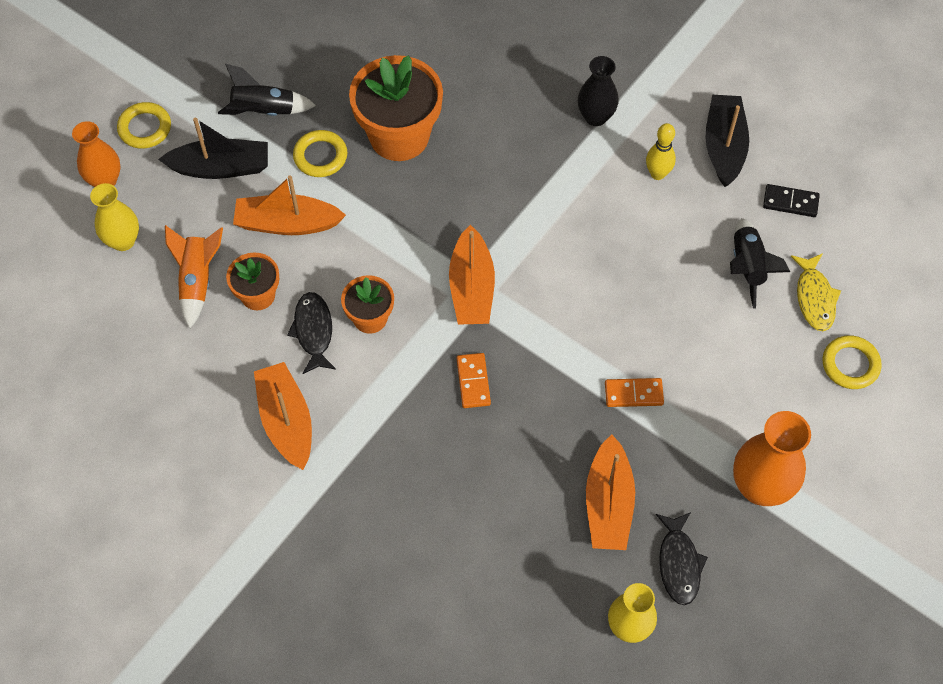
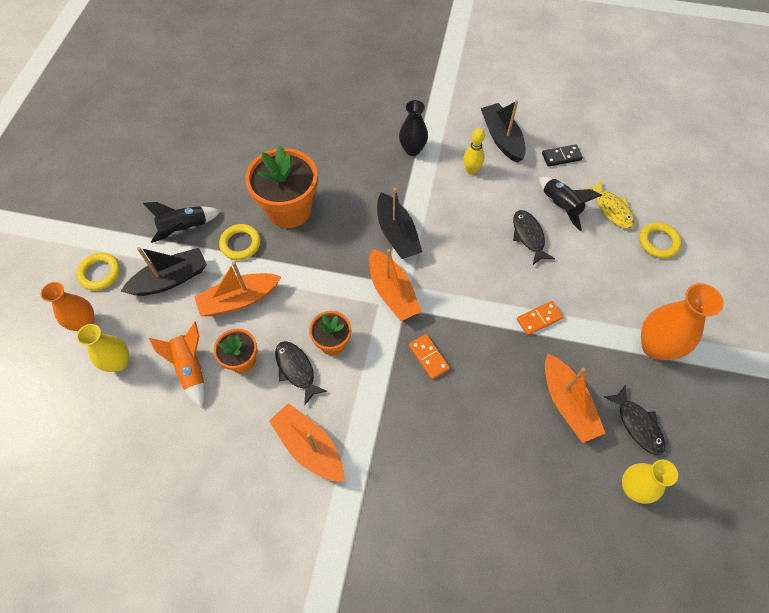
camera: 25 degrees left, 0 degrees up
none -> black boat [377,188,422,259]
none -> black fish [513,210,555,265]

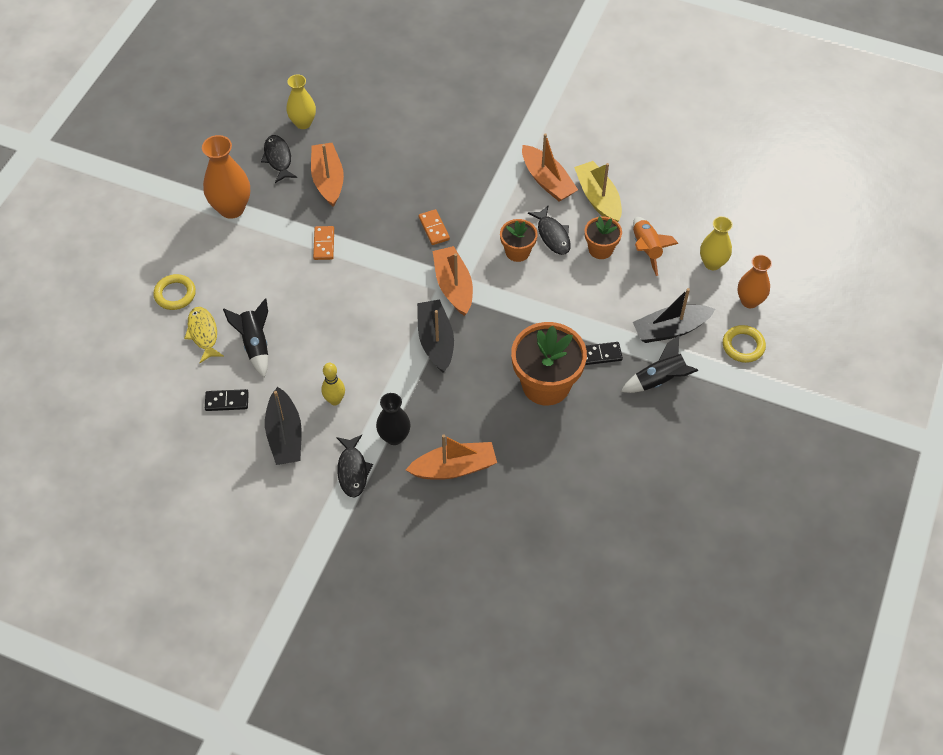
camera: 170 degrees left, 5 degrees down
orange boat [194,262,281,316] -> orange boat moved to [406,435,497,480]
yellow ring [219,224,261,260] -> black domino [585,342,623,365]
black fish [513,210,555,265] -> black fish moved to [336,435,373,498]
orange domino [517,301,563,335] -> orange domino turned 75 degrees counterclockwise [313,226,334,260]
none -> yellow boat [574,161,622,222]

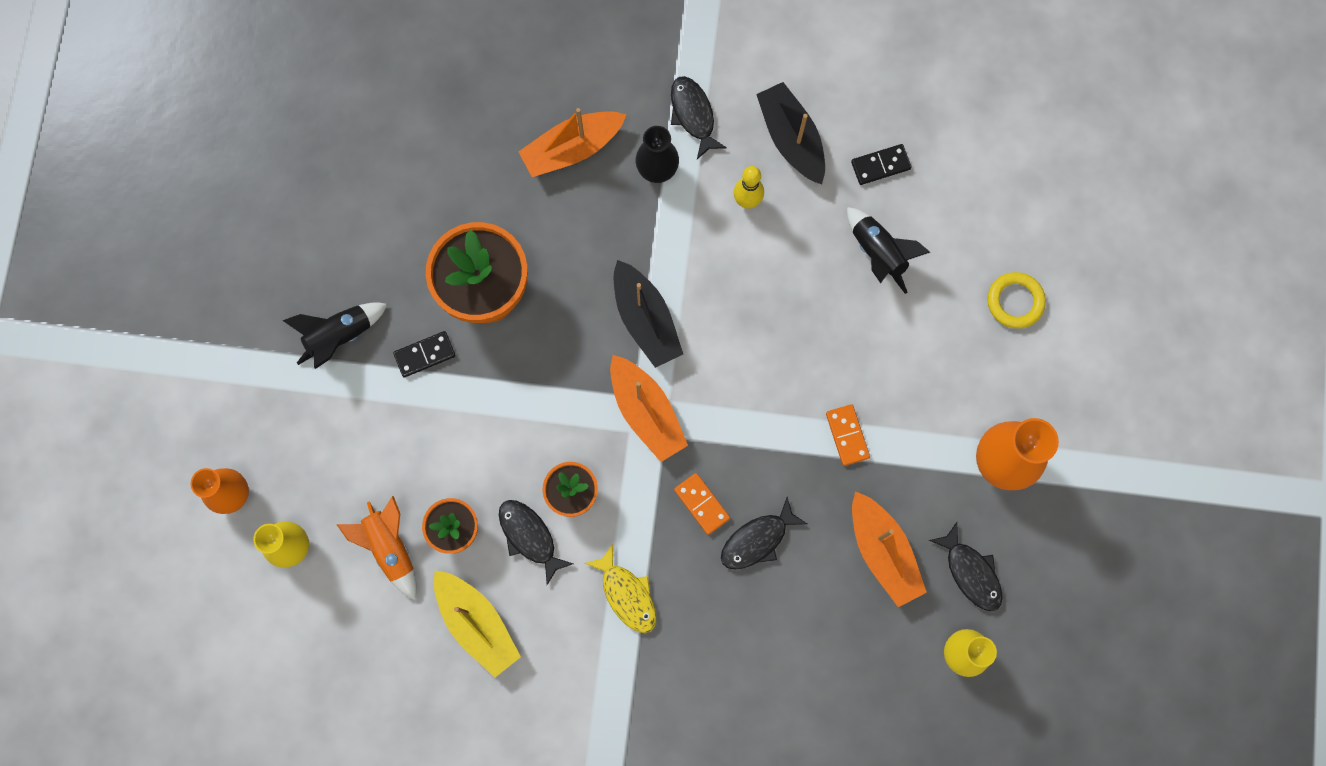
camera: 165 degrees right, 20 degrees up
yellow fish [184,307,224,363] -> yellow fish moved to [585,544,657,633]
orange boat [522,133,578,202] -> none
black boat [633,288,715,343] -> none
yellow ring [723,325,766,363] -> none
none -> black fish [721,497,807,570]

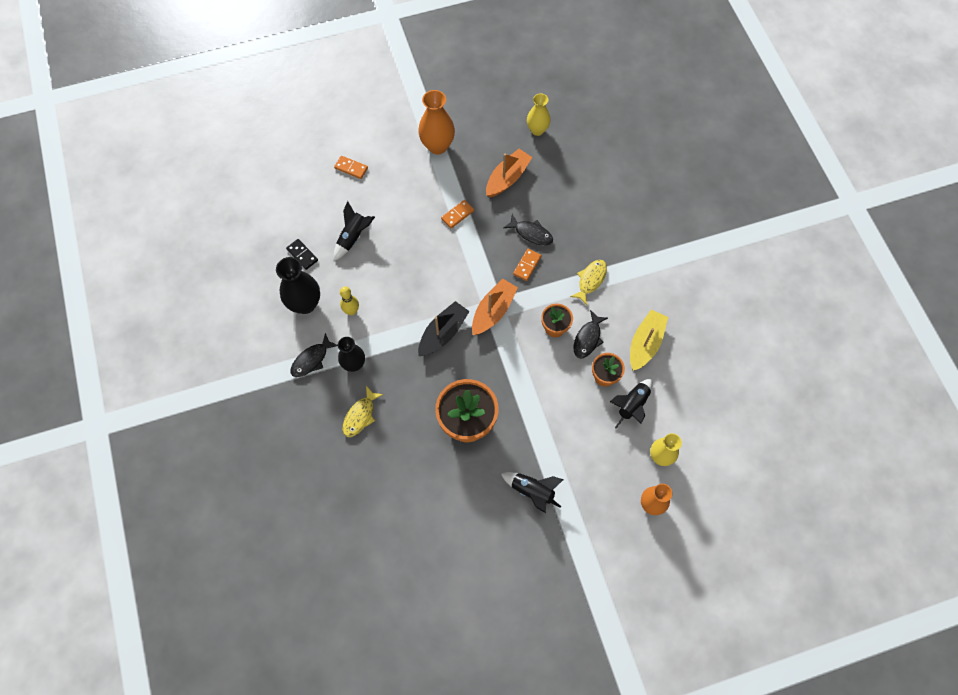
camera: 115 degrees left, 10 degrees down
orange rocket [337,496,417,600] -> black rocket [610,379,653,428]
black domino [393,331,456,377] -> none
orange boat [519,108,627,177] -> yellow fish [343,386,384,437]
black boat [756,82,825,184] -> black vase [276,257,320,314]
black fish [929,522,1003,611] -> none
yellow ring [988,272,1046,329] -> orange domino [334,156,368,179]

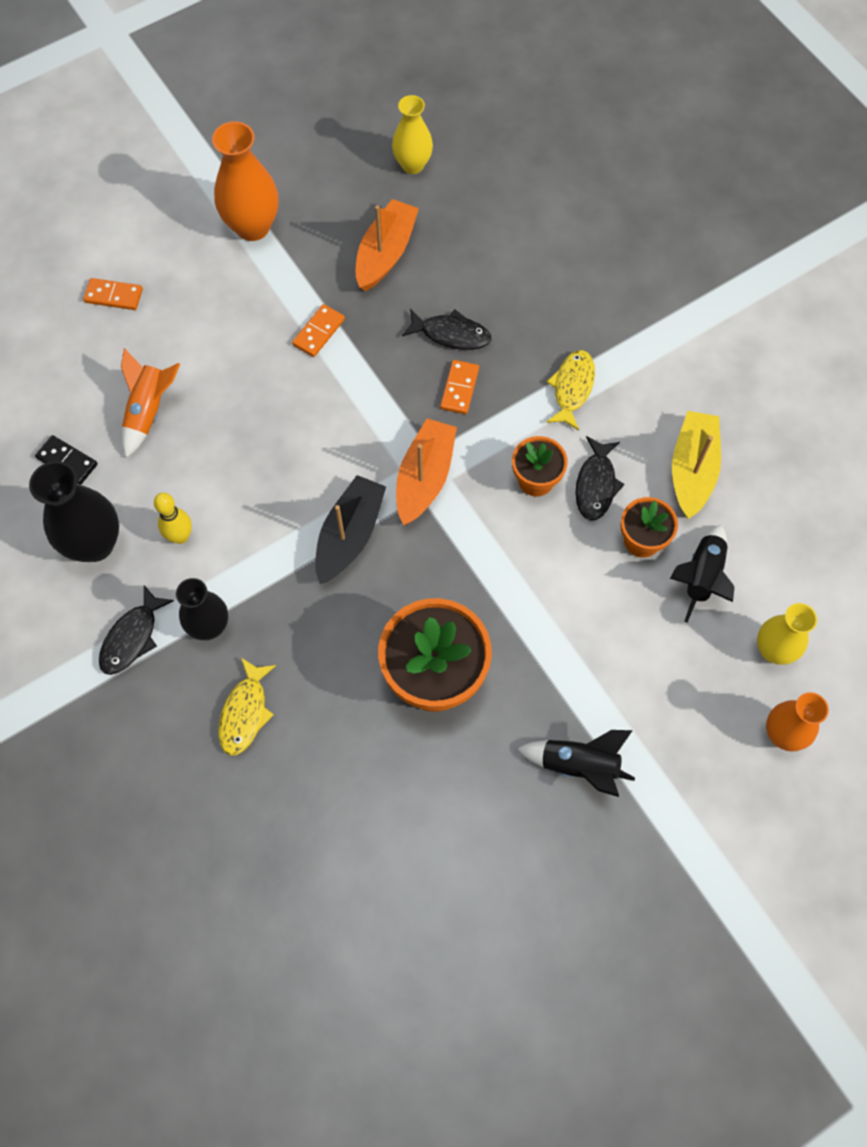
camera: 15 degrees left, 0 degrees up
black rocket [334,201,375,261] -> orange rocket [121,348,180,458]

